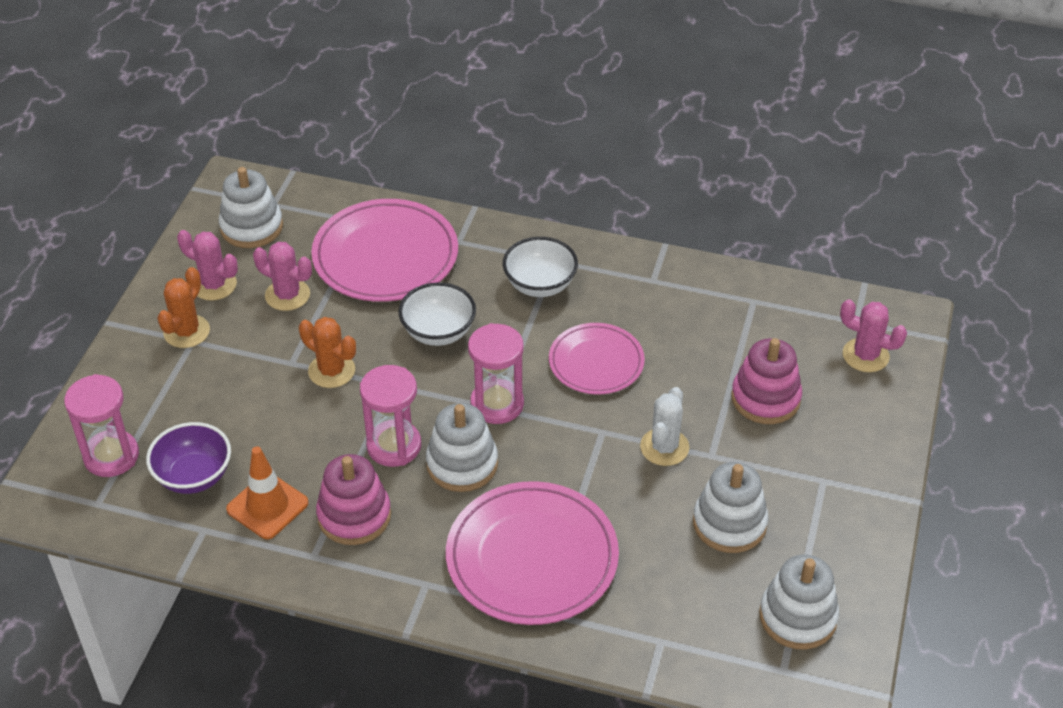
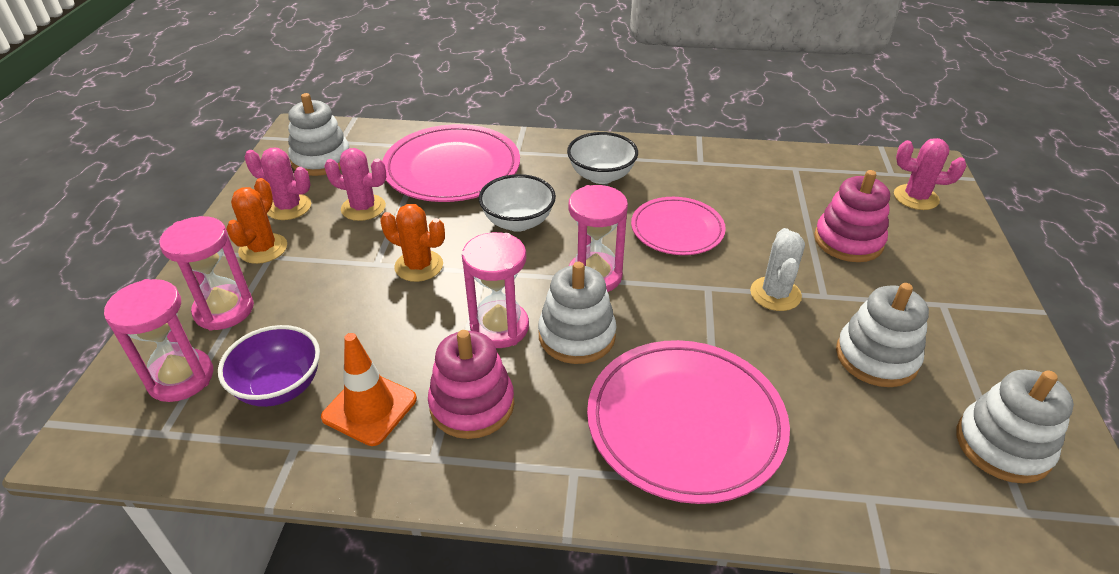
camera: 10 degrees left, 5 degrees down
none -> pink hourglass [159,216,254,331]

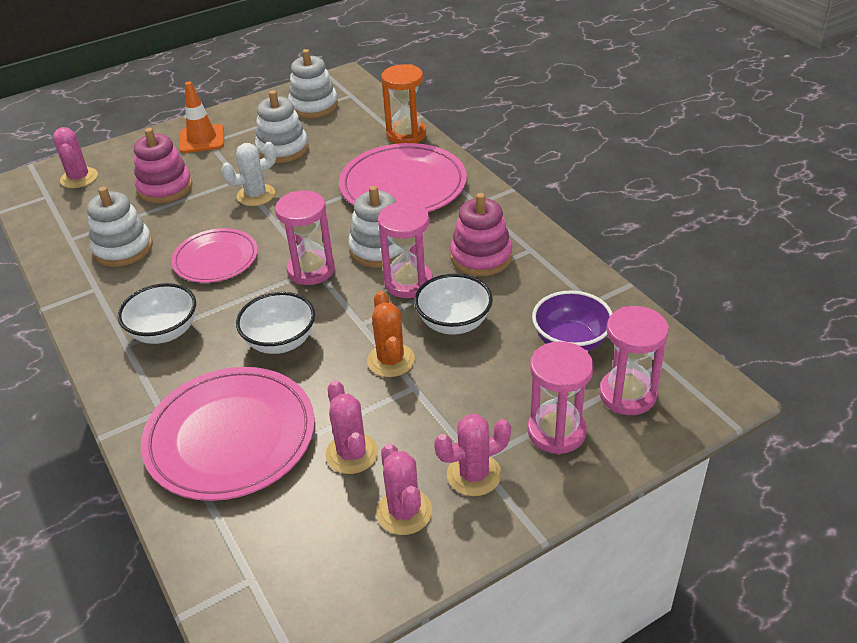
camera: 125 degrees left, 0 degrees up
orange cactus [226,178,287,264] -> pink cactus [434,414,511,496]
white stacking toy [288,93,349,176] -> white stacking toy moved to [87,187,153,267]
orange traffic cone [321,333,417,446] -> orange traffic cone moved to [179,81,224,153]
none -> orange hourglass [381,64,426,144]
none -> white bowl [414,274,493,335]

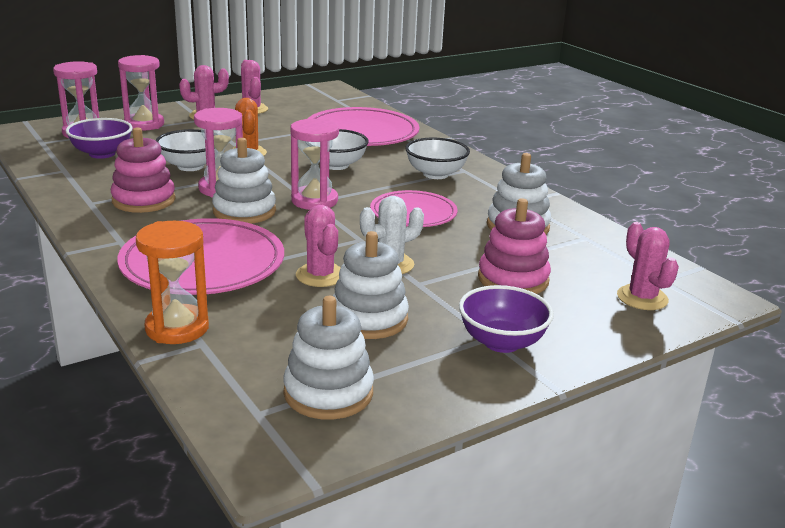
camera: 175 degrees right, 15 degrees down
orange traffic cone [179,81,224,153] -> purple bowl [459,285,554,353]
pink cactus [325,380,378,474] -> pink cactus moved to [296,205,341,287]

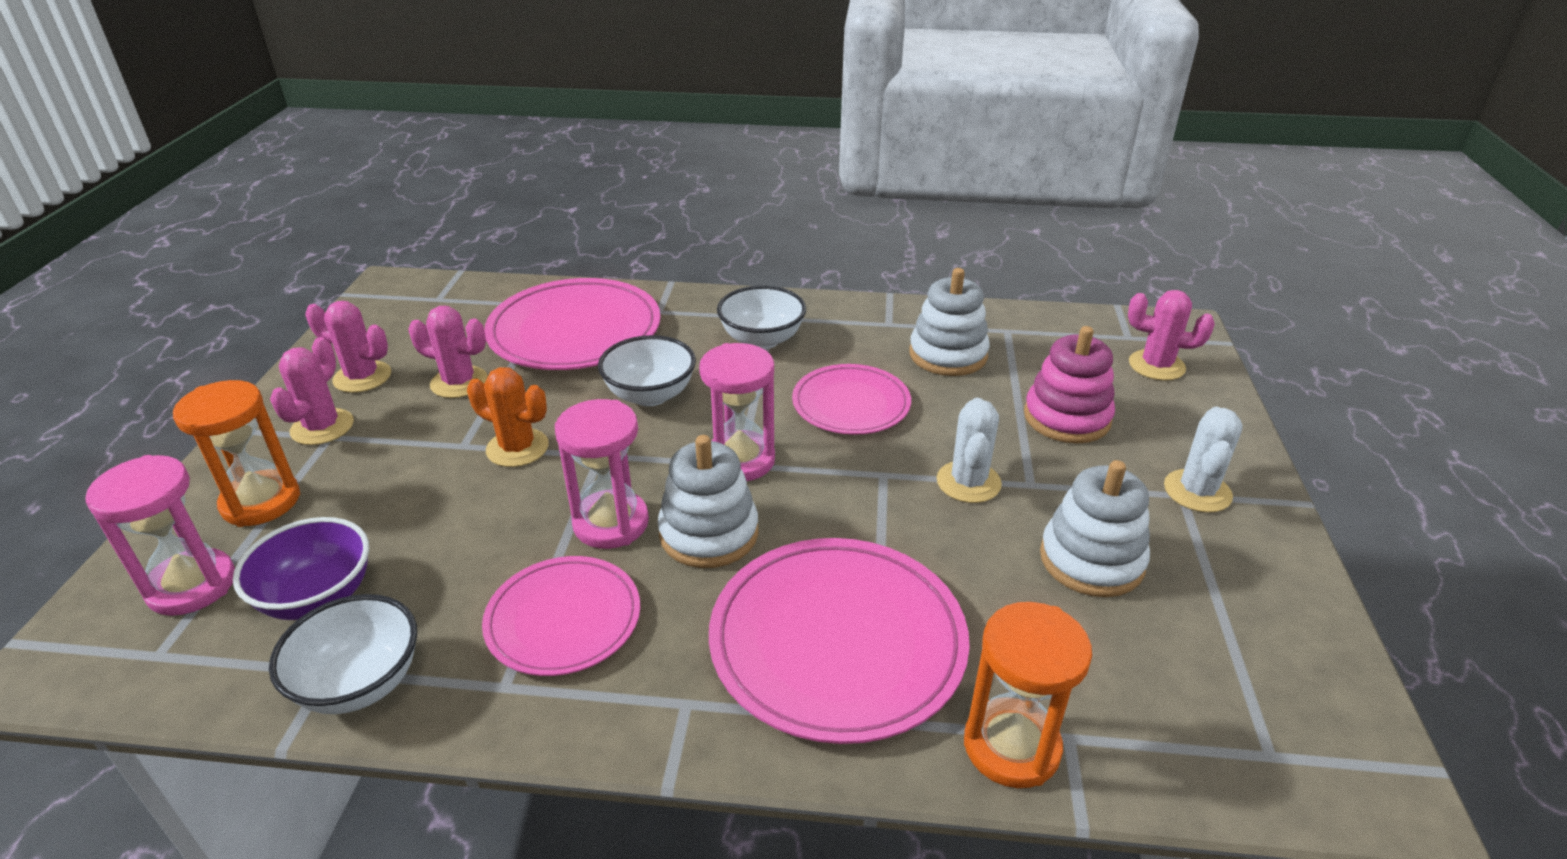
camera: 50 degrees left, 10 degrees up
pink stacking toy [111,127,175,213] -> pink plate [482,556,640,676]
pink hourglass [118,55,164,131] -> orange hourglass [173,380,300,527]
white bowl [155,129,217,171] -> white bowl moved to [269,594,417,714]
white stacking toy [283,296,374,420] -> none
pink cactus [296,205,341,287] -> pink cactus moved to [409,306,488,398]
purple bowl [459,285,554,353] -> white cactus [1164,407,1243,513]

